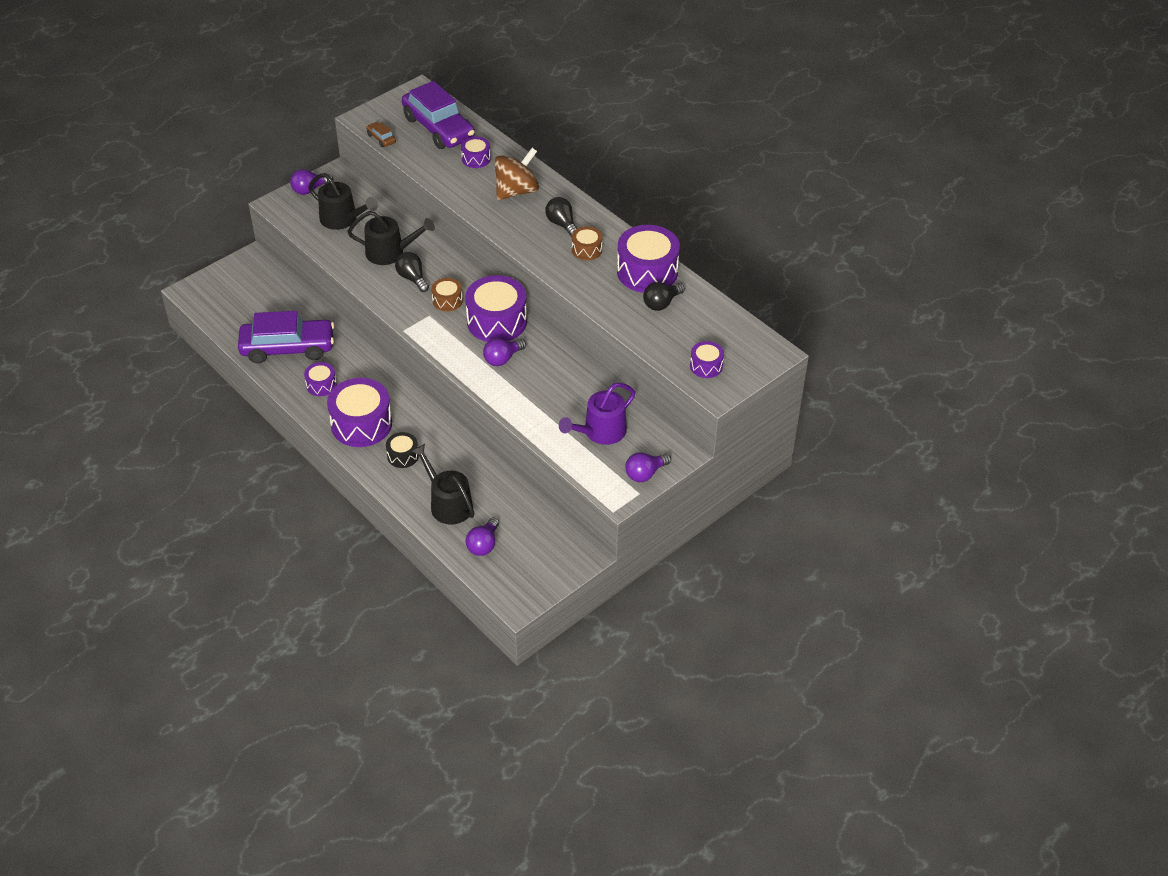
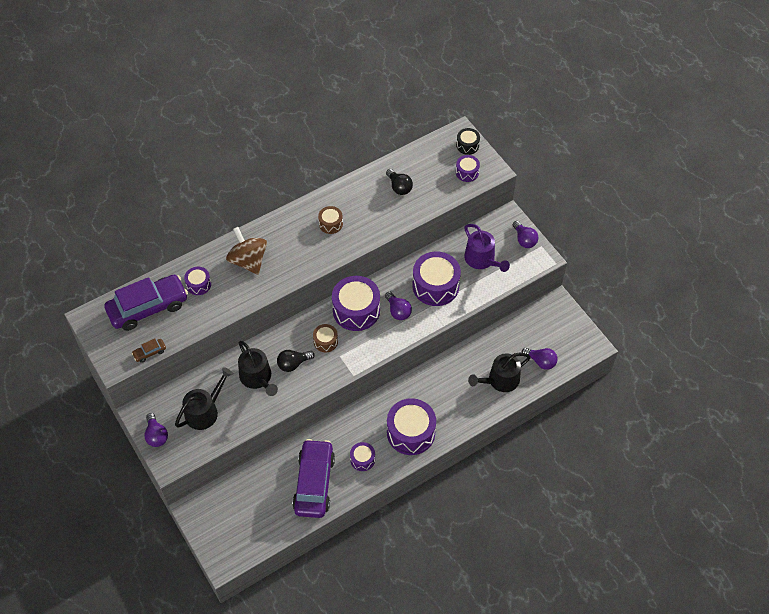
camera: 80 degrees left, 10 degrees up
black watering can [347,211,435,265] -> black watering can turned 135 degrees clockwise [238,341,278,396]
black drum [386,432,419,468] -> black drum moved to [456,128,480,155]
black light bulb [545,197,578,237] -> none
purple drum [617,225,680,293] -> purple drum moved to [412,251,461,306]

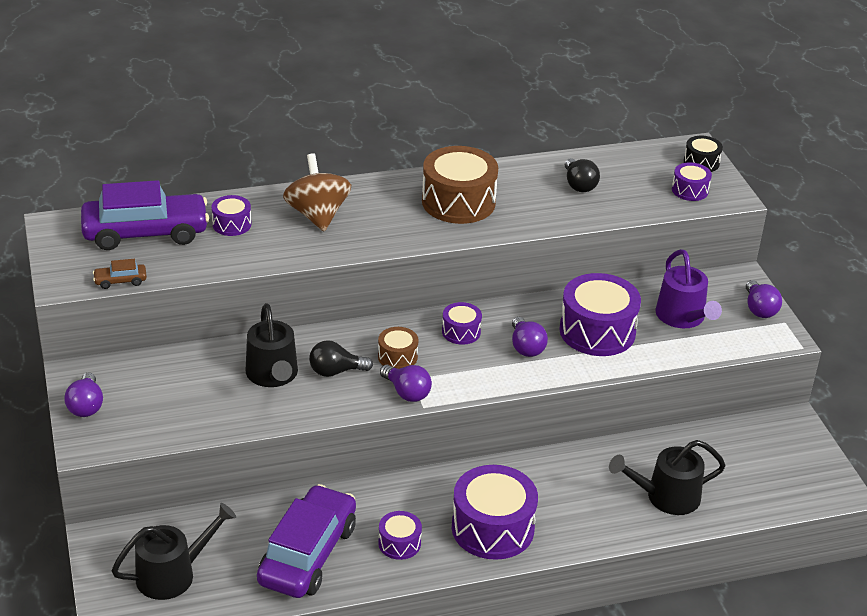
camera: 15 degrees right, 20 degrees down
black watering can [175,367,233,430] -> black watering can moved to [111,503,236,600]
brown drum [318,206,343,234] -> brown drum [422,146,498,224], size x1.97
purple drum [332,276,380,331] -> purple drum [442,302,482,345], size x0.51
purple light bulb [522,348,558,370] -> purple light bulb moved to [380,365,432,402]

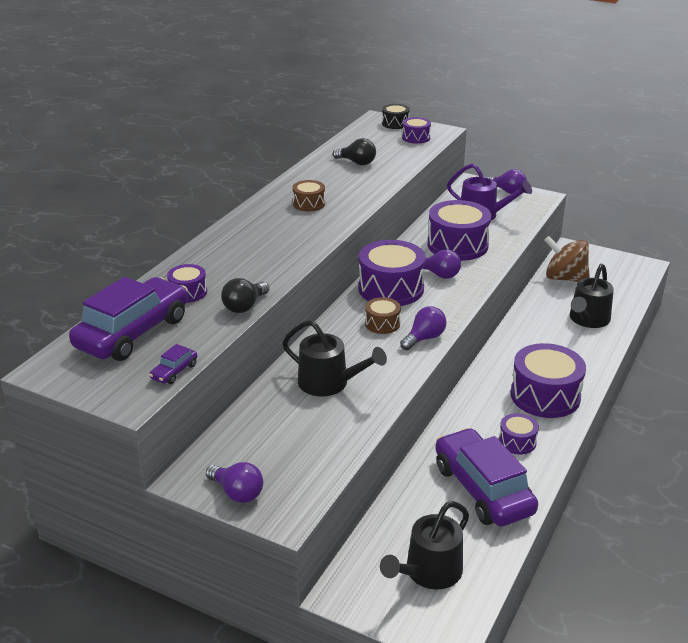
camera: 45 degrees left, 5 degrees down
brown car [93,259,147,289] -> purple car [149,344,197,384]
black watering can [111,503,236,600] -> black watering can turned 150 degrees counterclockwise [380,501,469,589]
brown spinning top [283,153,351,231] -> brown spinning top moved to [544,236,590,282]
black light bulb [309,340,373,377] -> black light bulb moved to [221,278,269,313]
purple light bulb [380,365,432,402] -> purple light bulb turned 45 degrees counterclockwise [400,306,447,350]
brown drum [422,146,498,224] -> brown drum [292,180,325,211], size x0.51
purple drum [442,302,482,345] -> purple drum [359,240,426,306], size x1.97

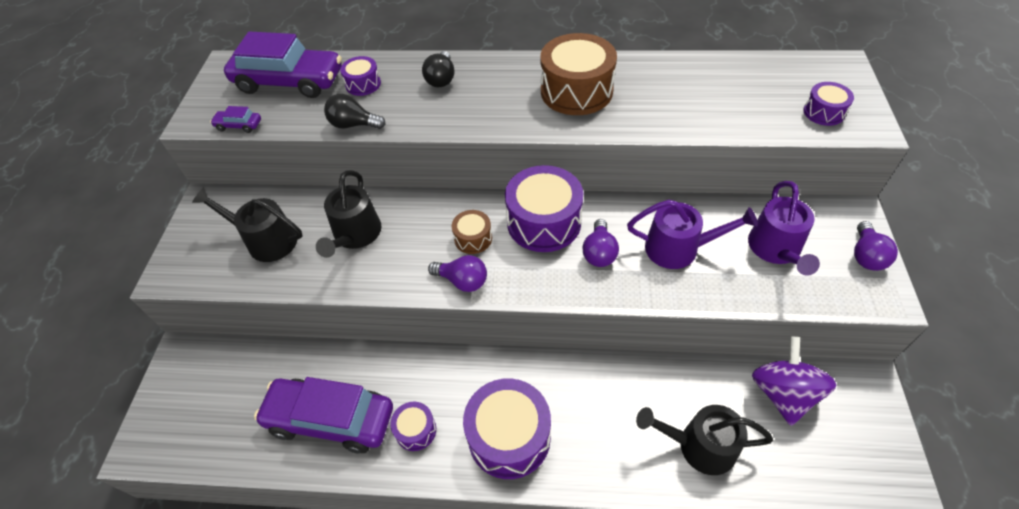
camera: 70 degrees right, 20 degrees up
purple light bulb [206,462,263,503] -> none
brown drum [292,180,325,211] -> brown drum [540,33,617,115], size x1.97
black light bulb [333,138,376,165] -> black light bulb moved to [422,51,454,87]
black watering can [380,501,469,589] -> black watering can moved to [192,187,302,262]
black drum [382,104,410,129] -> none
purple drum [428,200,491,261] -> purple watering can [627,200,758,269]
purple car [435,428,538,526] -> purple car turned 120 degrees counterclockwise [254,377,393,454]
brown spinning top [544,236,590,282] -> purple spinning top [752,336,837,426]

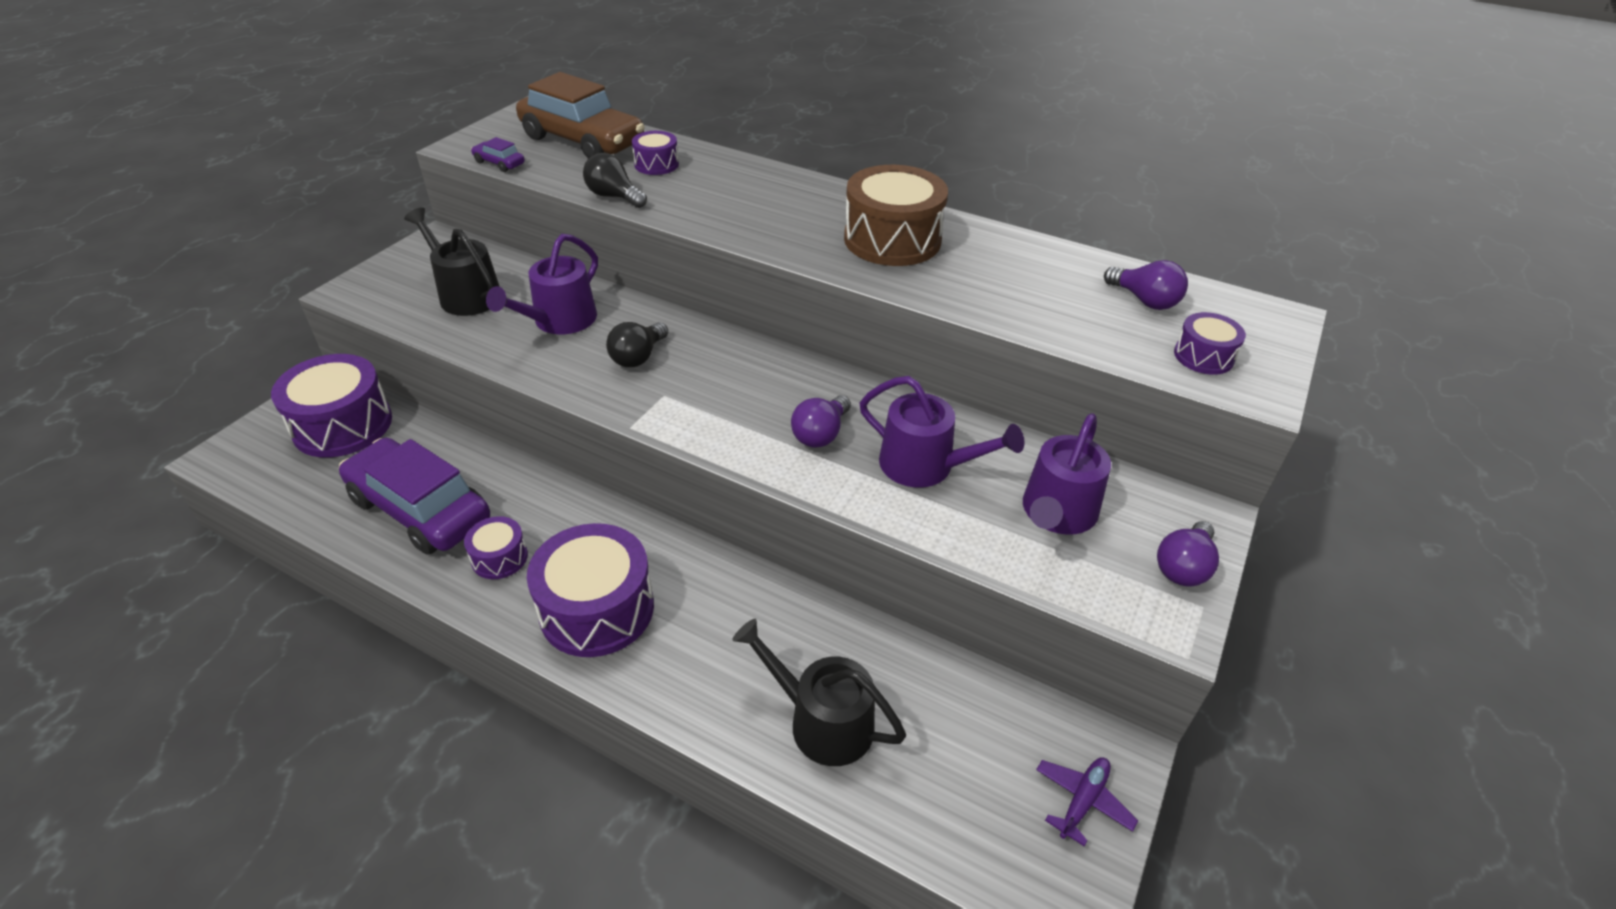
camera: 20 degrees right, 10 degrees down
purple car [224,31,342,98] -> brown car [516,72,645,159]
black watering can [316,170,382,258] -> purple watering can [486,234,598,334]
black light bulb [422,51,454,87] -> black light bulb moved to [606,322,668,367]
purple light bulb [428,255,487,292] -> purple light bulb moved to [1104,260,1188,310]
brown drum [452,210,492,254] -> none
purple drum [505,165,583,252] -> purple drum moved to [271,354,392,457]
purple spinning top [752,336,837,426] -> none
none -> purple plane [1036,757,1138,846]

